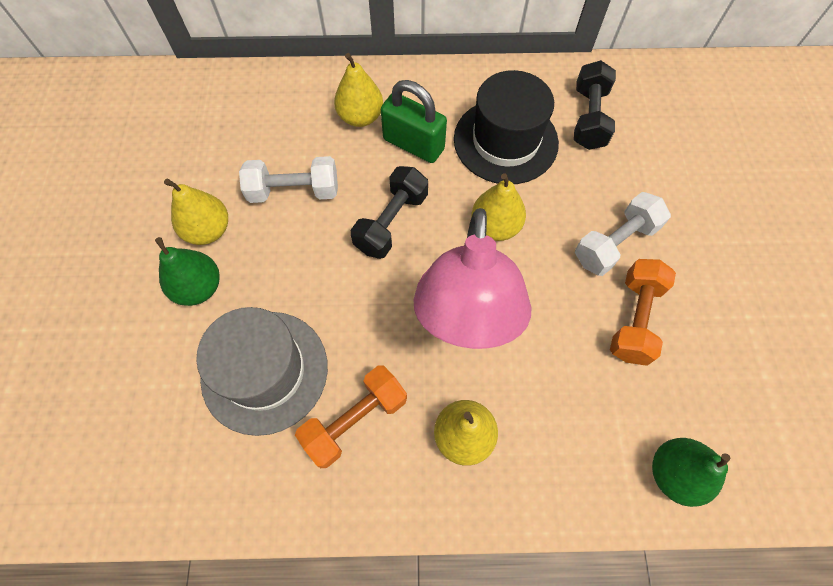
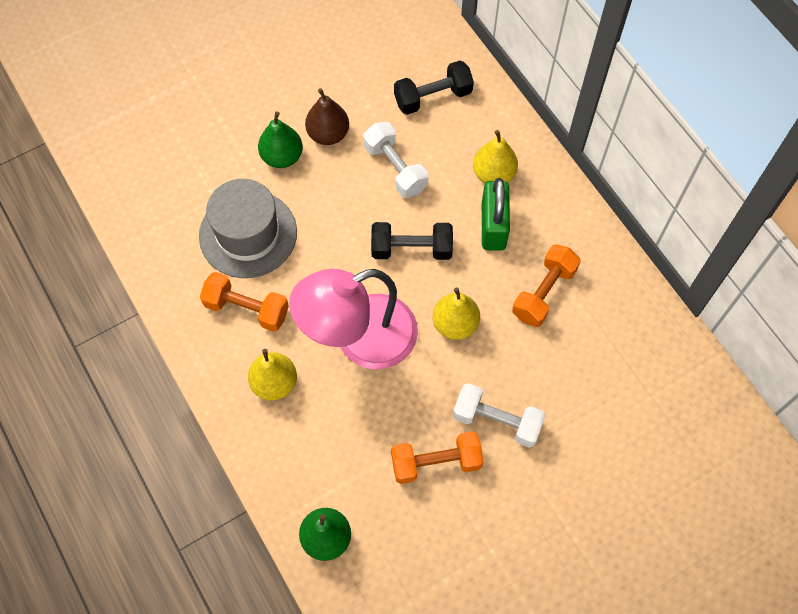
camera: 60 degrees right, 0 degrees up
yellow pear [164,179,228,245] -> brown pear [305,88,349,145]
black hat [454,70,559,184] -> orange dumbbell [512,244,581,327]
black dumbbell [574,60,616,150] -> black dumbbell moved to [394,61,474,115]

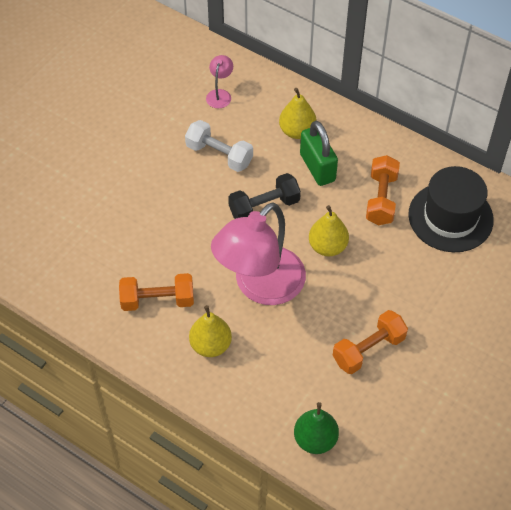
camera: 25 degrees left, 10 degrees down
grey hat [199,179,297,278] -> none
green pear [258,111,303,168] -> none
brown pear [305,88,349,145] -> none
black dumbbell [394,61,474,115] -> pink lamp [206,55,233,108]
white dumbbell [453,383,545,448] -> none
none -> black hat [408,166,494,252]

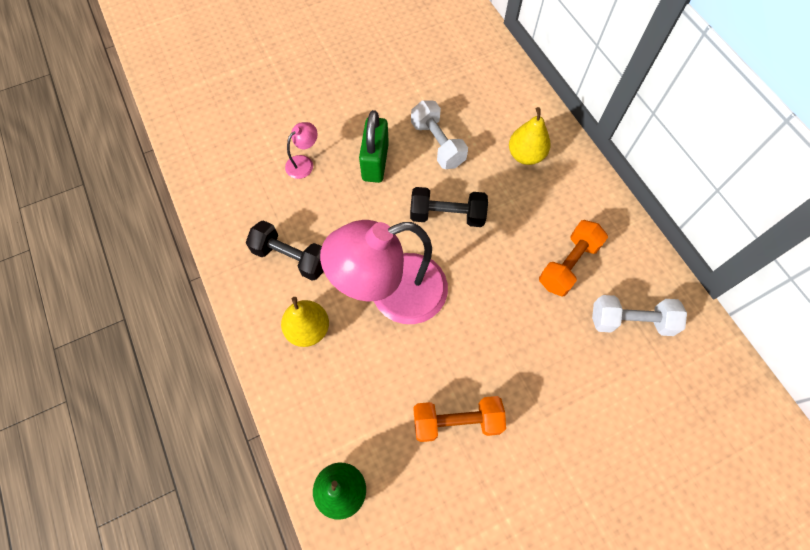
camera: 30 degrees right, 10 degrees up
orange dumbbell [119,273,194,311] -> black dumbbell [246,220,324,281]
pink lamp [206,55,233,108] -> pink lamp moved to [285,122,317,179]
green padlock [300,121,338,186] -> green padlock moved to [359,110,389,183]
yellow pear [309,205,349,257] -> none
black hat [408,166,494,252] -> white dumbbell [592,295,687,336]

